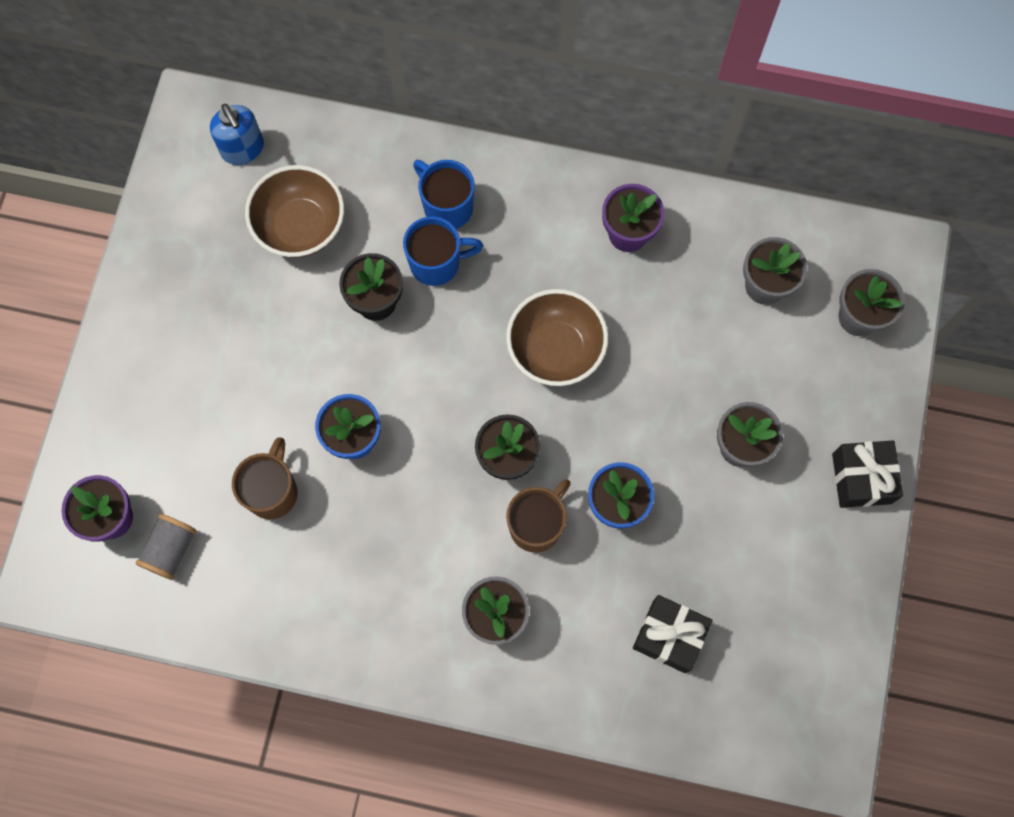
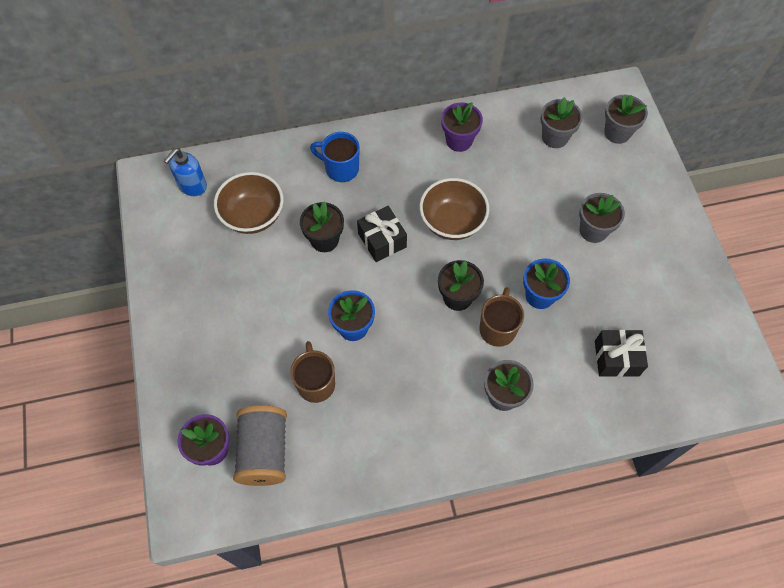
camera: 25 degrees left, 10 degrees down
grey spool [136,514,196,580] -> grey spool [233,405,287,486], size x1.65
blue soap dispenser [210,104,264,165] -> blue soap dispenser turned 90 degrees clockwise [164,148,207,196]
blue mug [403,216,483,286] -> none
black gift [832,441,903,508] -> black gift moved to [357,206,407,262]

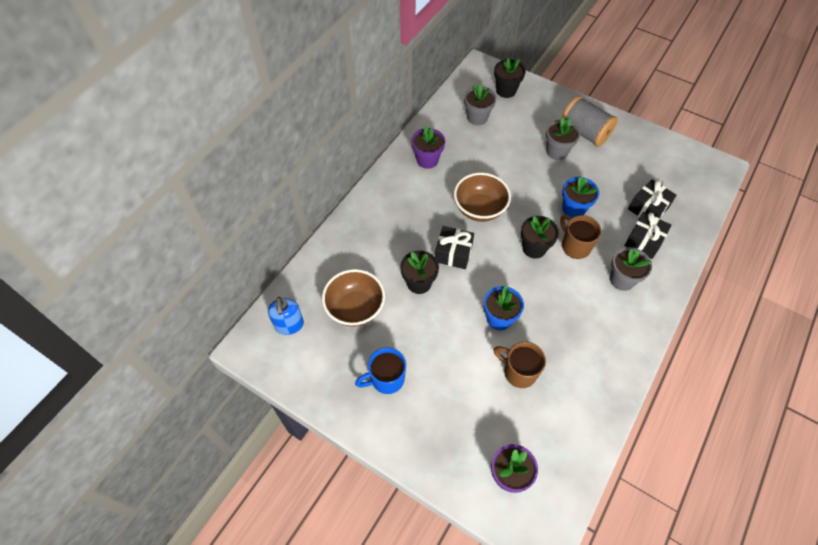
camera: 45 degrees left, 5 degrees down
grey spool [233,405,287,486] -> grey spool moved to [562,96,618,147]
blue mug [310,132,360,182] -> blue mug moved to [355,347,406,394]
grey flower pot [604,95,648,144] -> black flower pot [494,58,526,98]
none -> black gift [624,212,671,259]

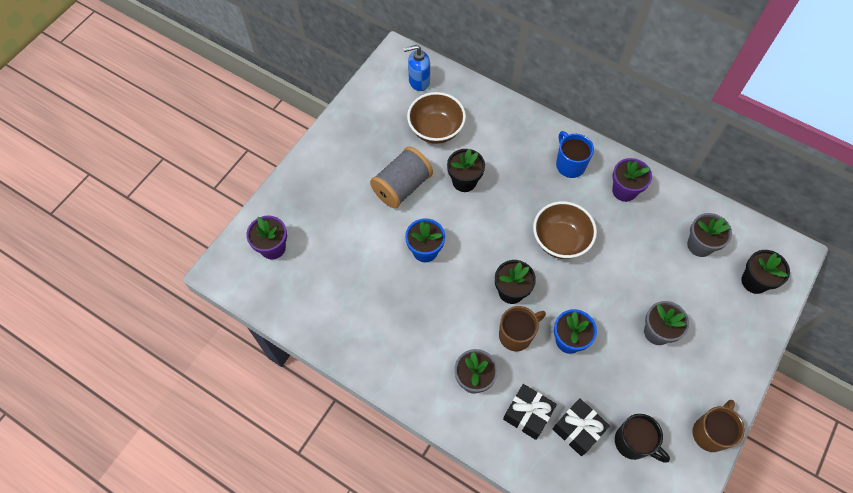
camera: 90 degrees right, 5 degrees up
blue mug [355,347,406,394] -> blue mug moved to [556,131,594,178]
black gift [435,226,474,269] -> none
brown mug [493,342,546,388] -> brown mug moved to [692,400,745,452]
grey spool [562,96,618,147] -> grey spool moved to [370,147,433,209]
none -> black mug [615,414,670,463]

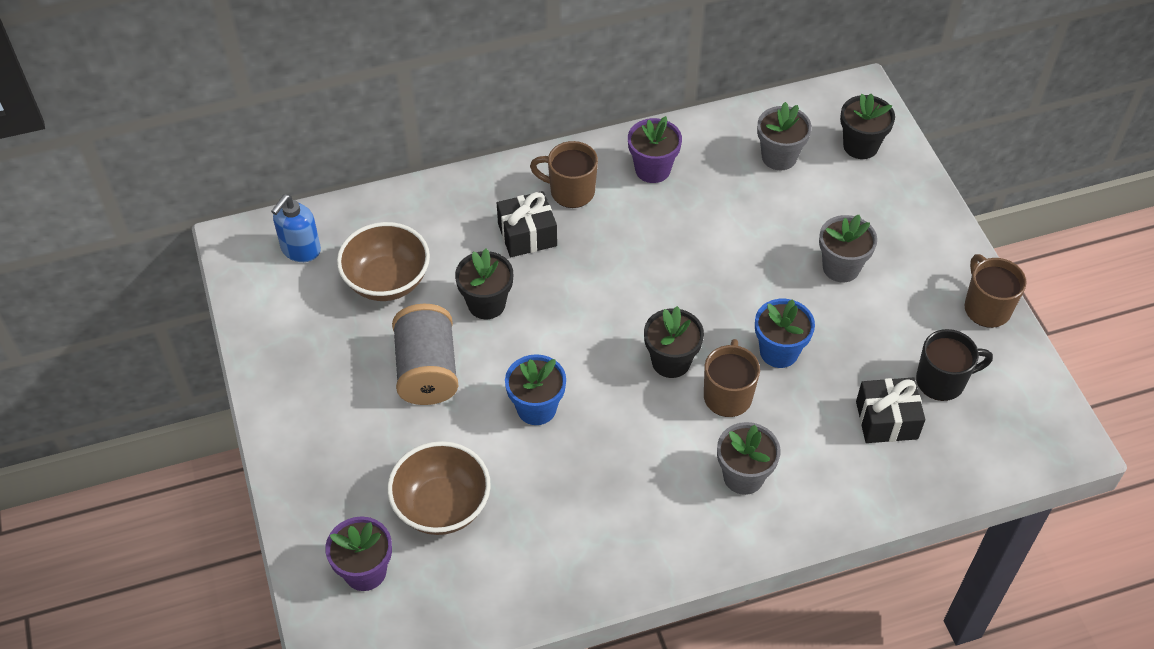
camera: 50 degrees left, 10 degrees down
black gift [503,384,557,440] -> black gift moved to [497,191,557,257]
brown bowl [533,201,597,259] -> brown bowl moved to [387,441,491,535]
blue mug [556,131,594,178] -> brown mug [530,141,598,208]

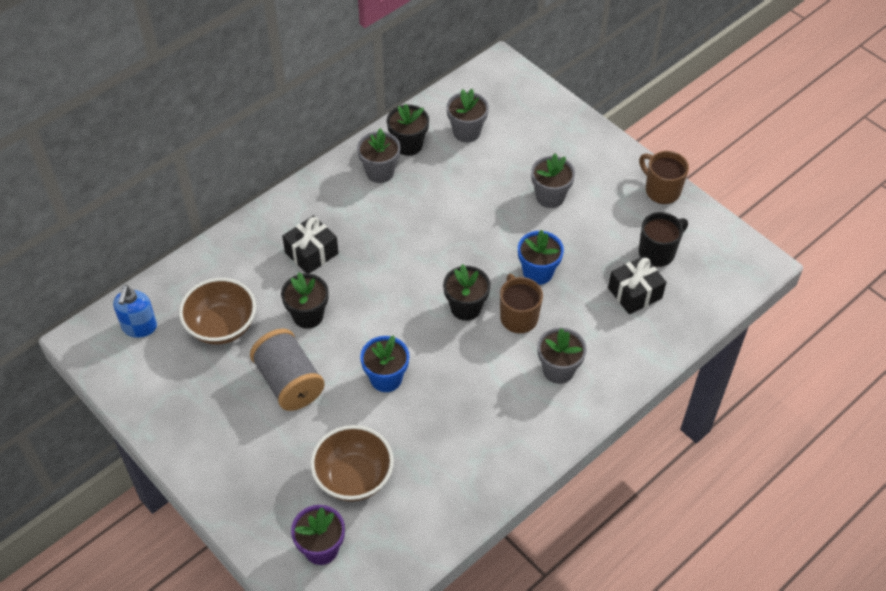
camera: 25 degrees left, 0 degrees up
brown mug [530,141,598,208] -> none
purple flower pot [628,116,682,183] -> grey flower pot [357,128,401,183]
black flower pot [840,94,895,159] -> black flower pot moved to [387,104,429,156]

